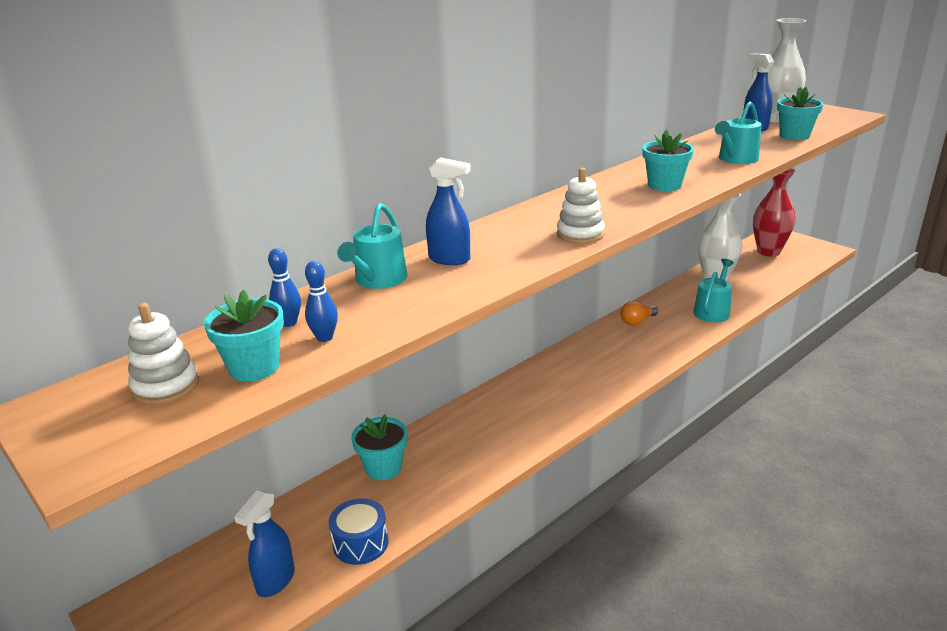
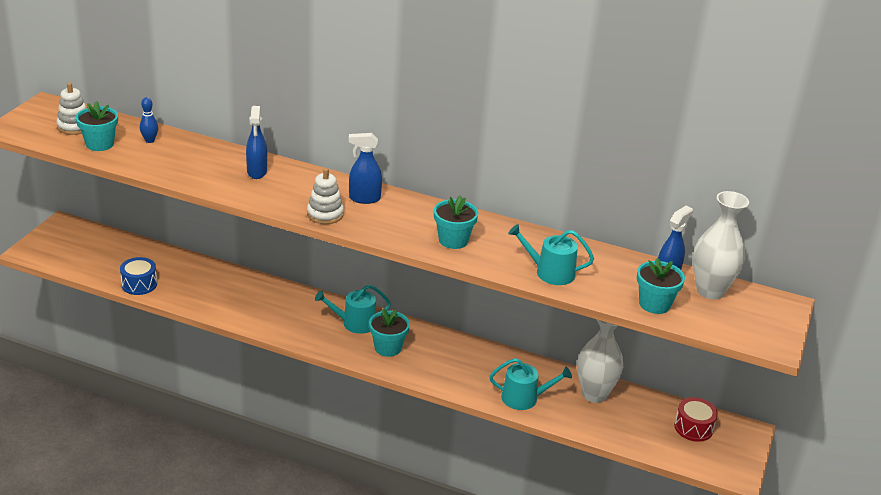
camera: 60 degrees right, 5 degrees up
blue spray bottle [234,490,295,597] -> blue spray bottle moved to [349,133,382,204]
blue bowling pin [305,261,338,342] -> none
turquoise watering can [337,203,407,289] -> turquoise watering can moved to [315,285,391,334]
turquoise flower pot [351,414,407,480] -> turquoise flower pot moved to [369,308,410,357]
orange light bulb [620,301,658,326] -> none
red vase [753,168,796,257] -> red drum [674,397,718,442]

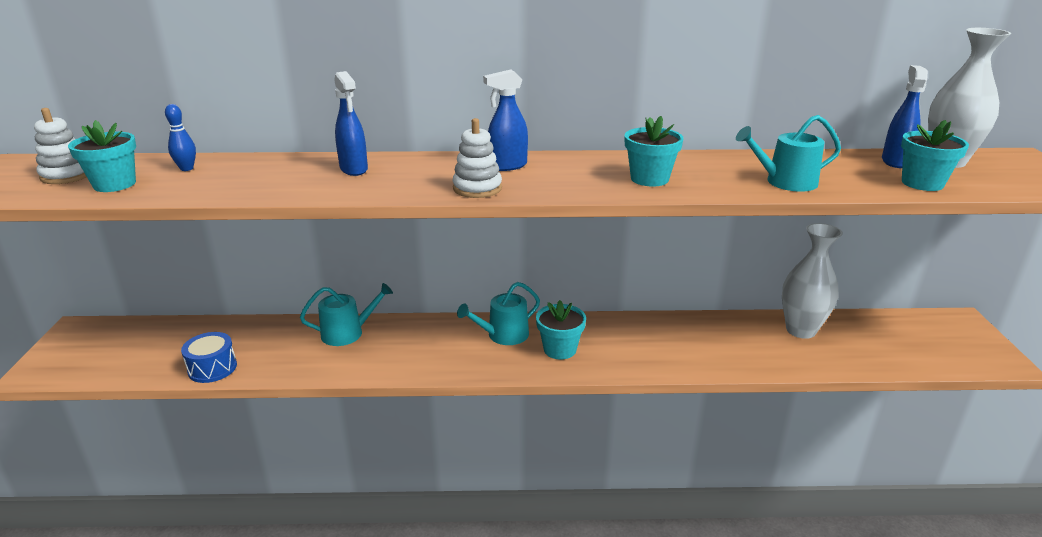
camera: 20 degrees left, 5 degrees down
turquoise watering can [489,358,572,410] -> turquoise watering can moved to [300,283,393,346]
red drum [674,397,718,442] -> none

